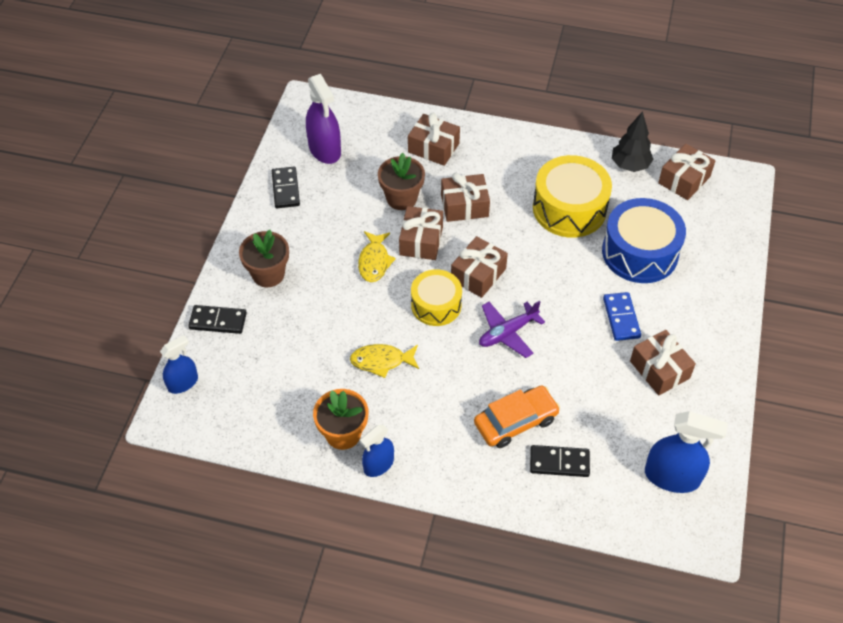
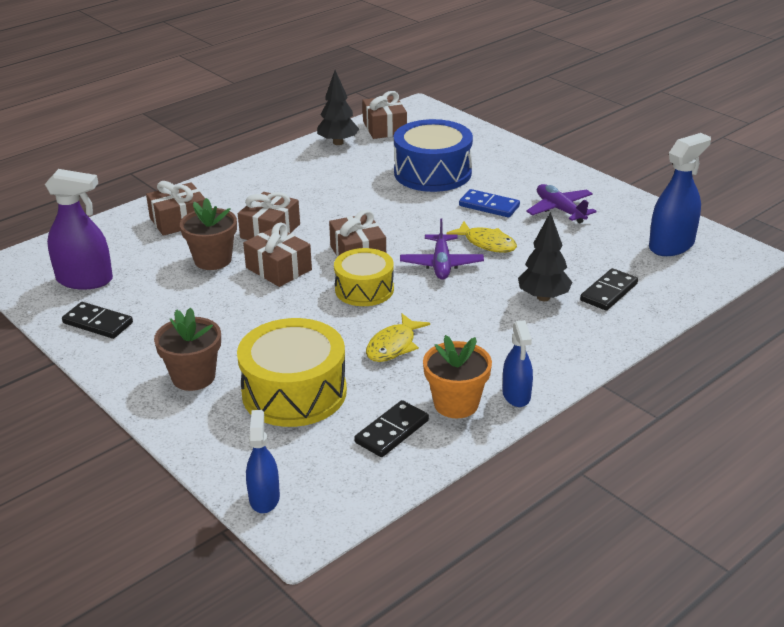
camera: 55 degrees left, 20 degrees down
black domino [188,305,247,334] -> black domino moved to [354,400,429,457]
yellow fish [358,231,396,282] -> yellow fish moved to [446,221,517,253]
orange car [474,385,560,448] -> black tree [518,212,572,301]
yellow drum [533,155,612,238] -> yellow drum moved to [237,318,347,427]
brown gift [630,330,696,396] -> purple plane [526,184,597,224]

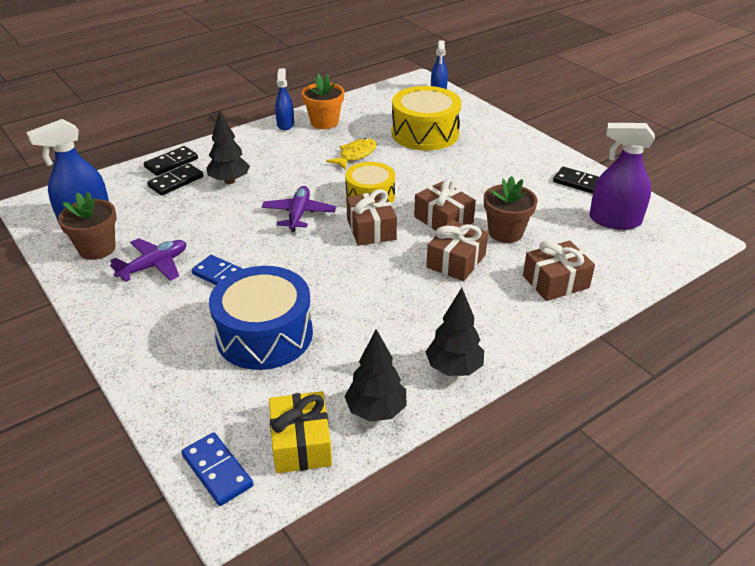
camera: 175 degrees left, 5 degrees up
brown flower pot [154,307,221,391] -> brown flower pot moved to [58,192,117,260]
black domino [354,400,429,457] -> black domino moved to [144,146,198,176]
brown gift [362,91,407,139] -> yellow gift [269,391,332,473]
yellow fish [446,221,517,253] -> none
purple plane [526,184,597,224] -> purple plane turned 105 degrees counterclockwise [110,238,186,282]
none -> blue domino [181,432,253,506]
none -> black tree [426,288,484,376]

